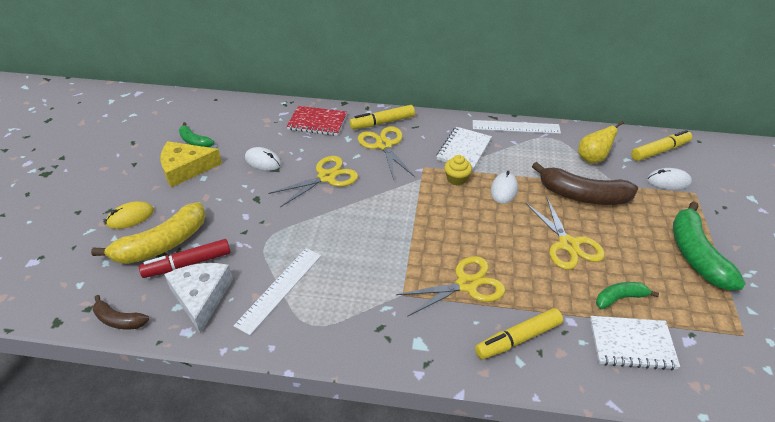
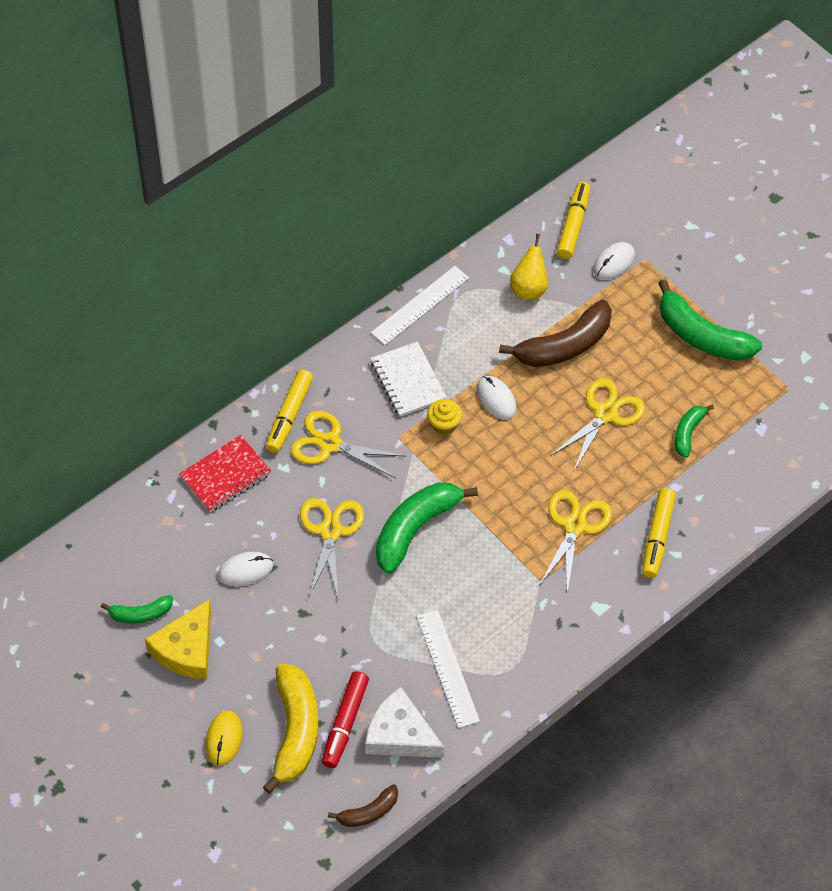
camera: 50 degrees left, 15 degrees up
yellow scissors [526,198,605,270] -> yellow scissors turned 75 degrees counterclockwise [550,378,645,471]
white notebook [590,316,680,370] -> none
none -> green banana [376,483,478,574]

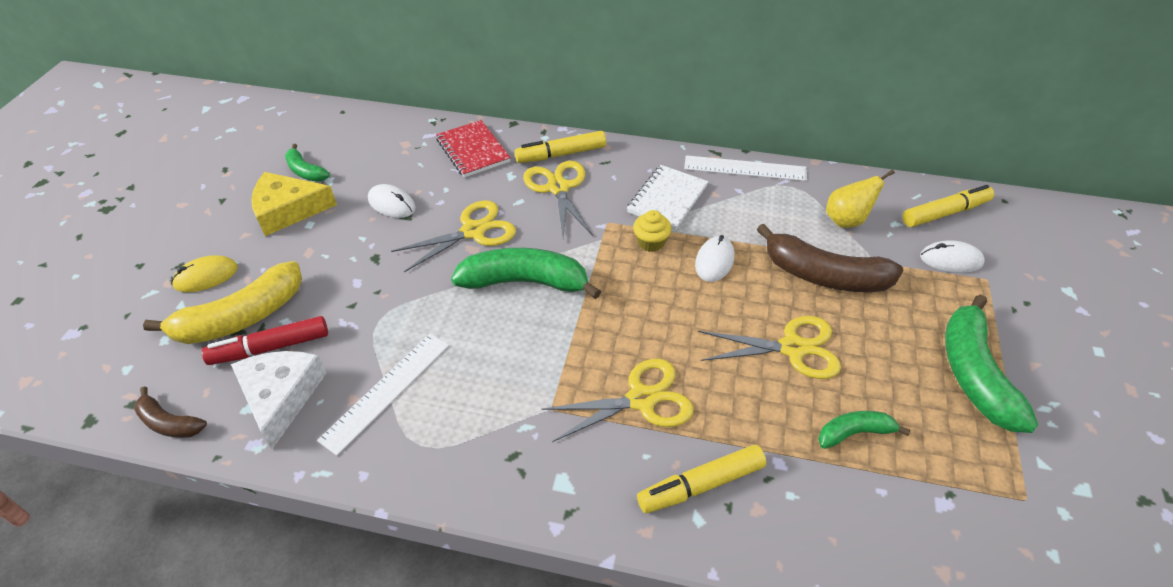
camera: 55 degrees right, 10 degrees down
red notebook [179,435,271,512] -> red notebook turned 45 degrees clockwise [436,120,511,177]

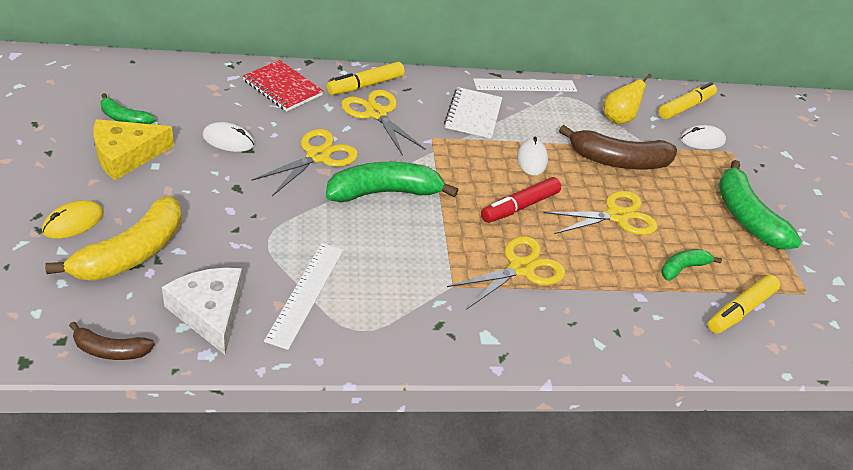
camera: 25 degrees left, 5 degrees down
red marker [202,316,328,365] -> red marker moved to [481,177,561,223]
yellow cupcake [633,210,672,252] -> none
yellow marker [637,445,767,513] -> yellow marker moved to [708,275,780,334]

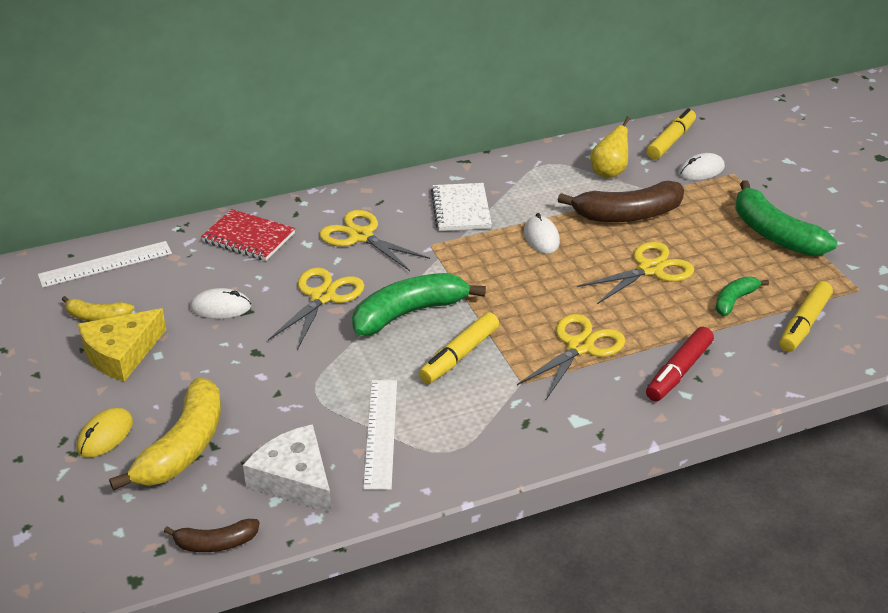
camera: 10 degrees left, 5 degrees down
green banana [100,93,156,124] -> yellow banana [62,296,135,321]
yellow marker [327,62,405,95] -> yellow marker moved to [419,312,499,384]
white ruler [473,78,577,92] -> white ruler moved to [38,241,172,288]
red marker [481,177,561,223] -> red marker moved to [646,327,714,401]

